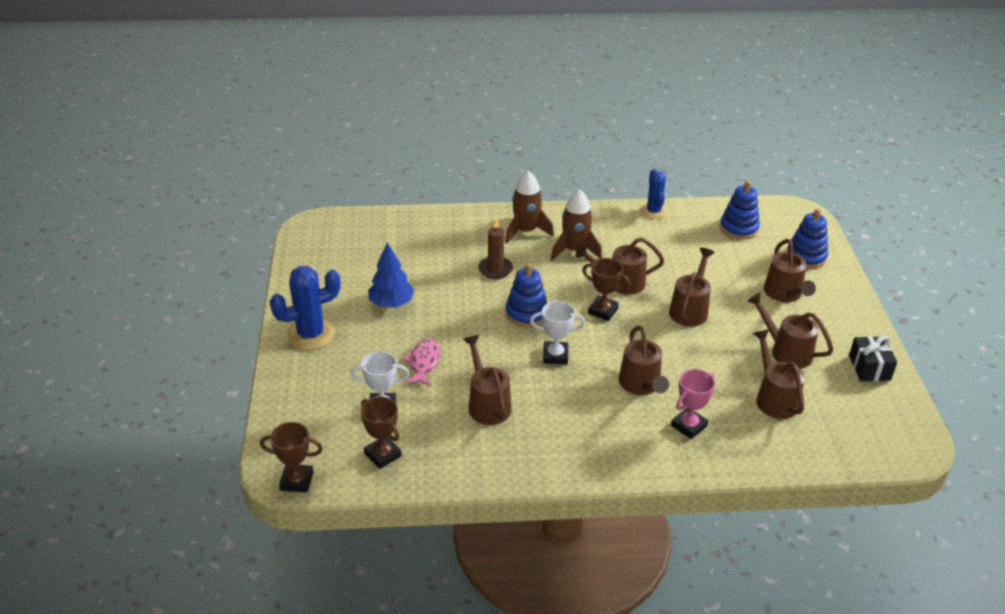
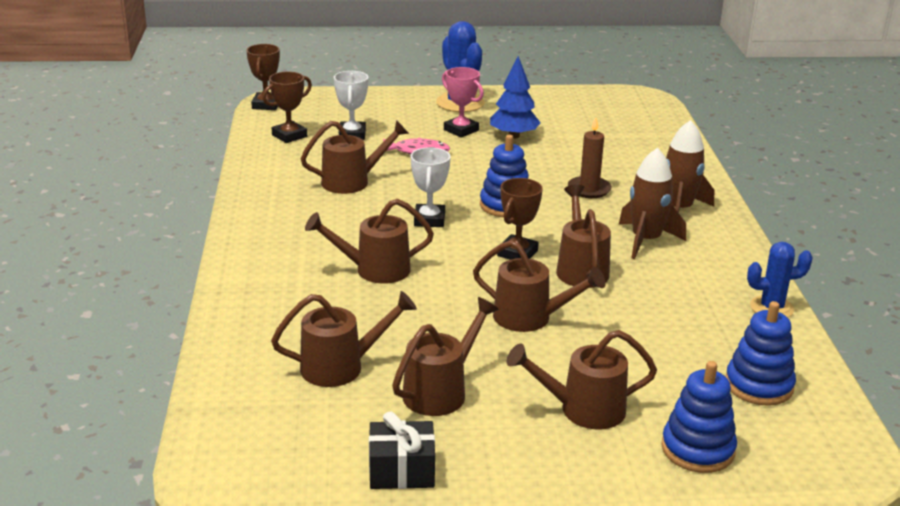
camera: 90 degrees right, 10 degrees down
pink trophy [671,369,715,439] -> pink trophy moved to [442,67,484,138]

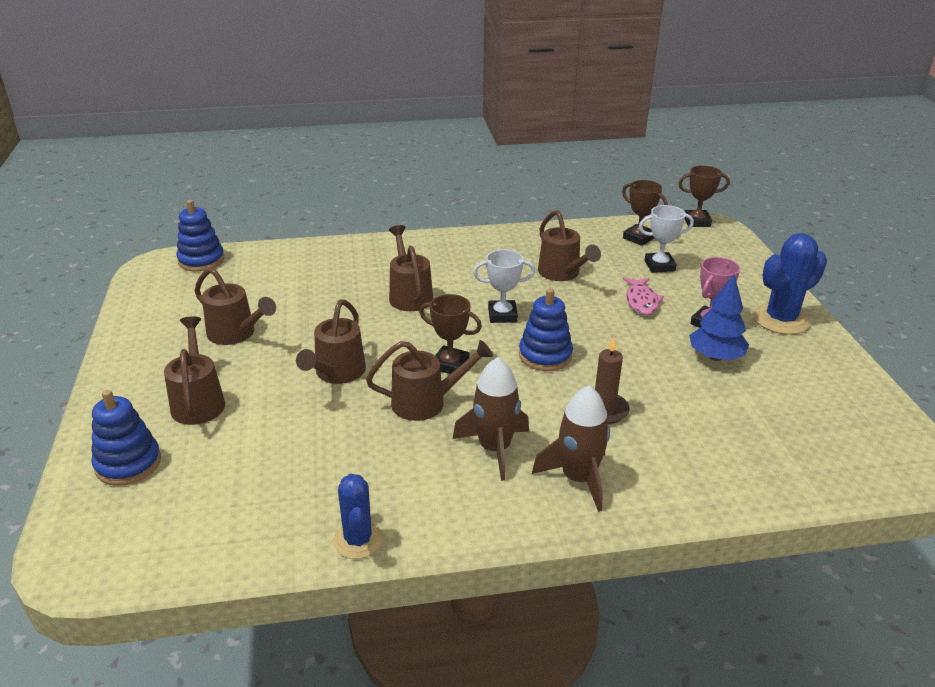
camera: 85 degrees right, 5 degrees up
brown watering can [271,291,417,387] -> none
black gift [369,412,435,489] -> none
blue stacking toy [726,301,796,406] -> blue stacking toy moved to [176,200,225,271]

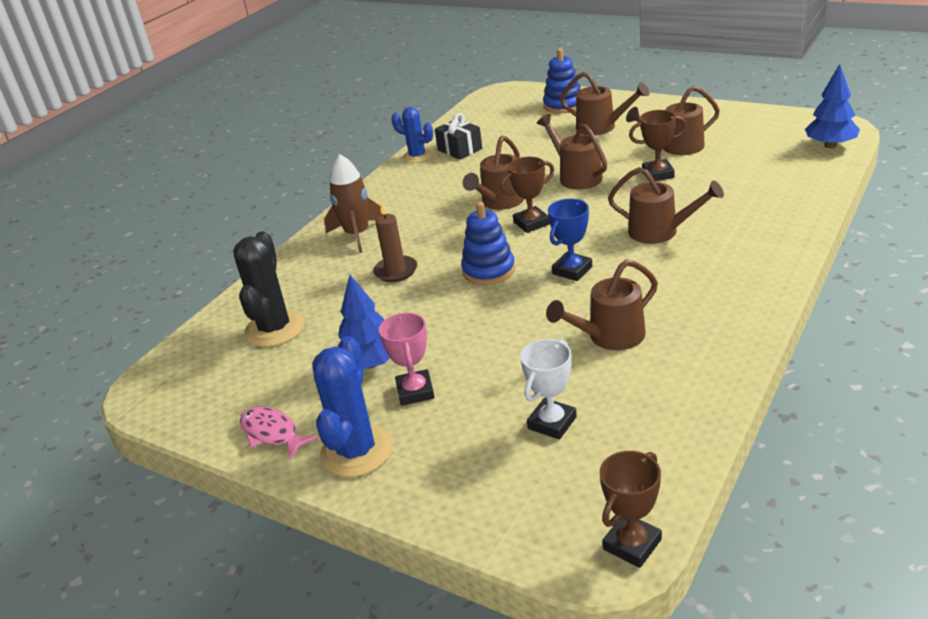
camera: 135 degrees right, 0 degrees up
blue stacking toy [176,200,225,271] -> blue tree [805,64,860,148]
brown rocket [453,357,529,481] -> none
white trophy [473,249,535,323] -> blue trophy [548,199,592,281]
brown watering can [538,210,601,281] -> brown watering can turned 45 degrees counterclockwise [546,259,658,350]
brown trophy [622,180,668,246] -> brown trophy moved to [629,110,687,181]
pink fish [623,277,664,315] -> pink fish moved to [240,406,318,460]
none -> black cactus [233,231,305,347]
none -> black gift [435,113,482,160]

